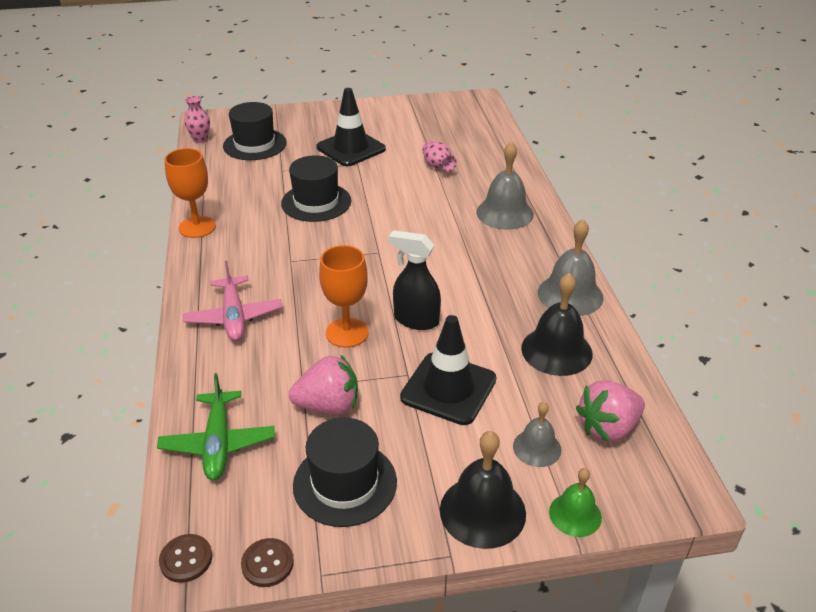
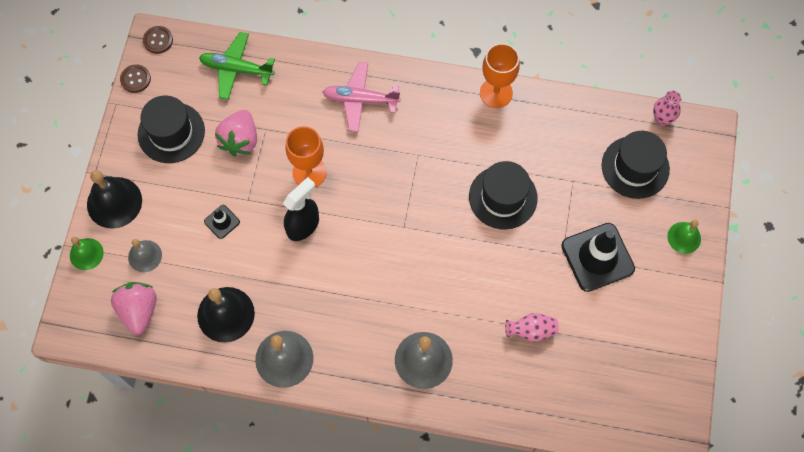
camera: 110 degrees right, 30 degrees up
black traffic cone [400,315,496,425] -> black traffic cone [204,205,240,239], size x0.47
none -> green bell [667,220,701,254]

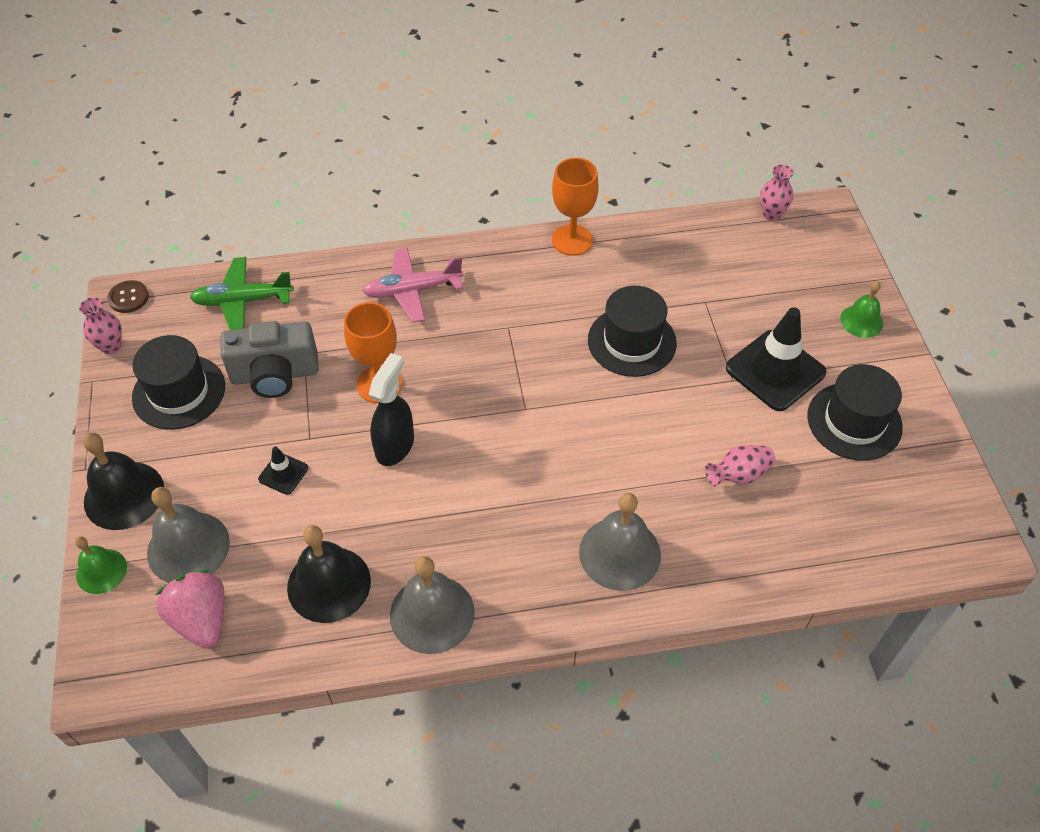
camera: 20 degrees left, 15 degrees down
brown button [120,64,151,93] -> pink vase [79,297,122,355]
grey bell [128,239,162,272] -> grey bell [147,487,230,583], size x1.66
pink strawberry [215,110,257,157] -> grey camera [220,321,319,398]
black hat [602,131,670,199] -> black hat moved to [807,364,903,461]

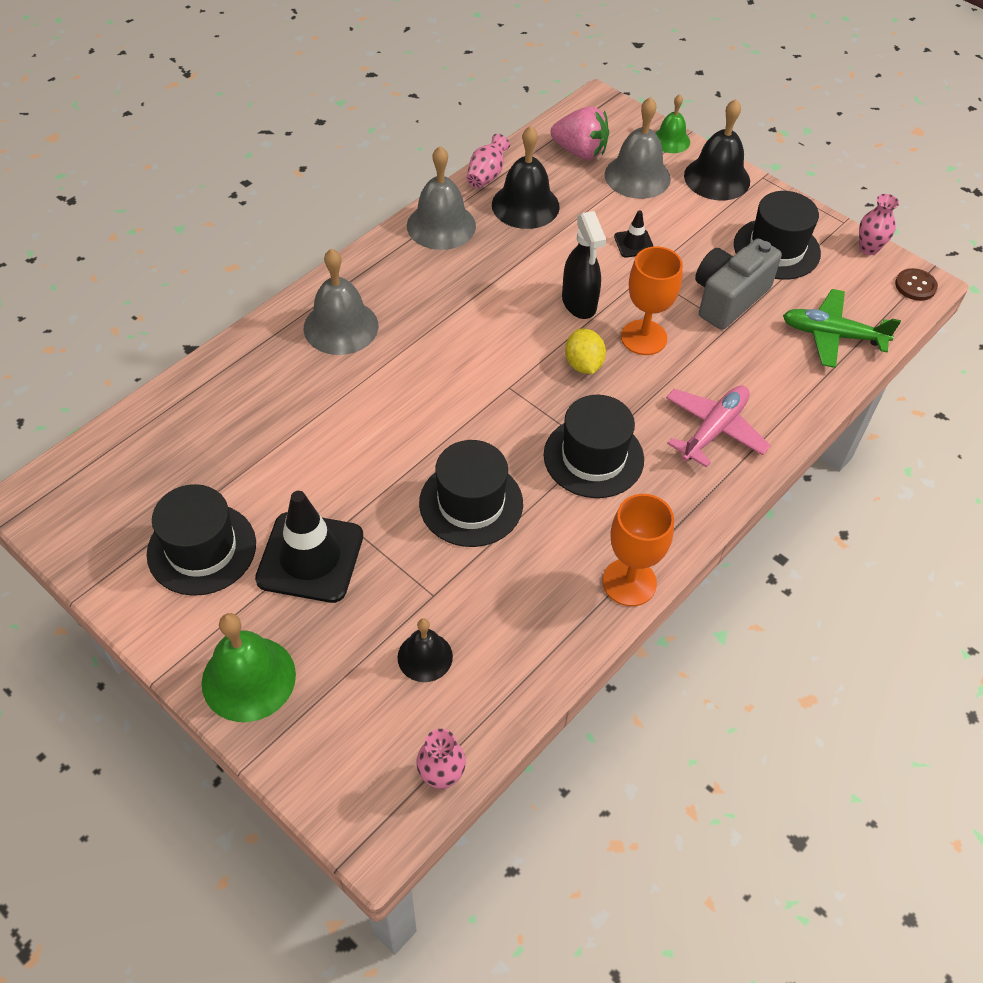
camera: 140 degrees right, 0 degrees up
green plane [190,257,294,330] -> green plane turned 120 degrees counterclockwise [783,289,901,368]
pink vase [705,445,776,487] -> pink vase moved to [466,134,510,188]
green bell [840,281,883,338] -> green bell [202,613,296,722], size x1.66
none -> black bell [398,618,453,682]
none -> black hat [544,395,644,498]
none -> yellow lemon [565,329,606,374]

